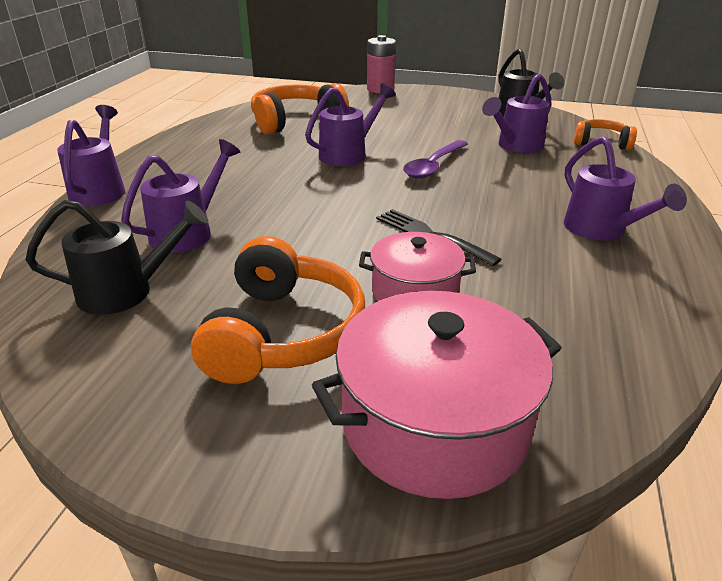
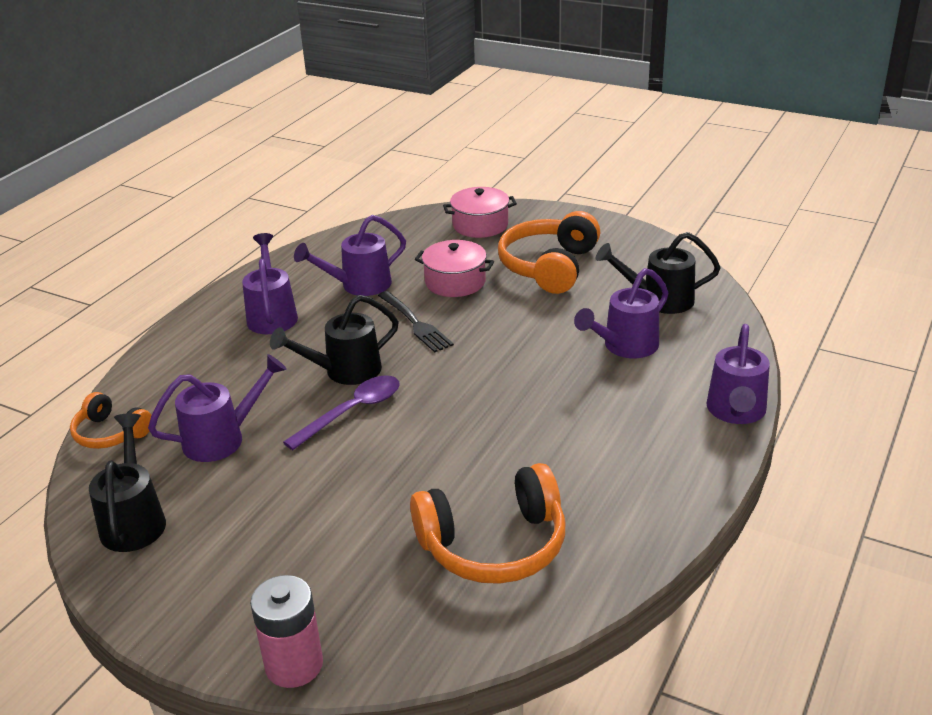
camera: 165 degrees left, 0 degrees up
purple watering can [305,83,396,166] -> purple watering can moved to [294,215,406,296]
pink pot [312,291,562,499] -> pink pot [443,187,517,238], size x0.61
none -> black watering can [270,295,399,385]

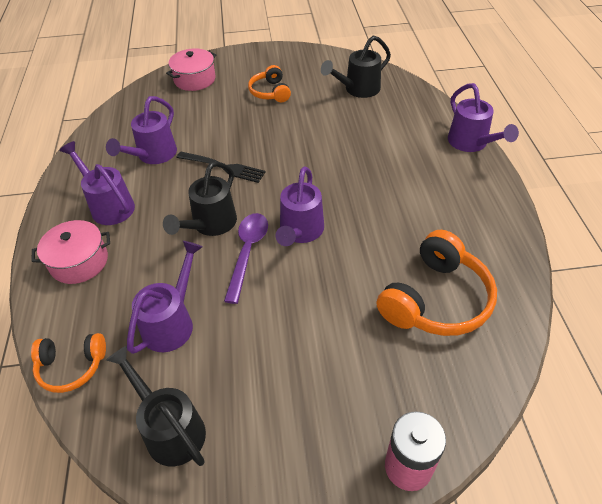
camera: 35 degrees left, 15 degrees up
pink pot [415,240,494,297] -> pink pot moved to [31,220,110,284]
orange headphones [498,211,600,294] -> orange headphones [248,65,291,102], size x0.58
purple watering can [574,268,668,358] -> purple watering can moved to [276,166,324,246]

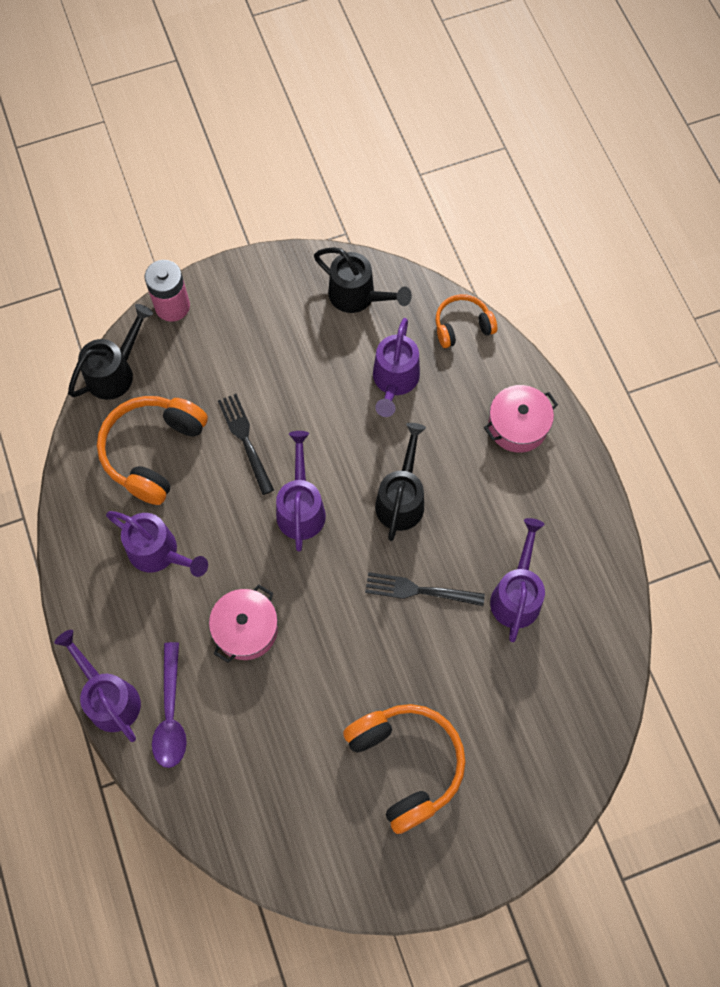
camera: 165 degrees right, 20 degrees up
purple watering can [59,141,135,225] -> purple watering can moved to [106,511,208,577]
pink pot [166,48,216,91] -> pink pot moved to [209,585,278,663]
purple spoon [224,213,268,304] -> purple spoon moved to [152,642,187,768]
orange headphones [248,65,291,102] -> orange headphones [343,704,465,834], size x1.73
black watering can [321,35,391,98] -> black watering can moved to [68,304,153,400]
none -> black fork [218,394,274,495]

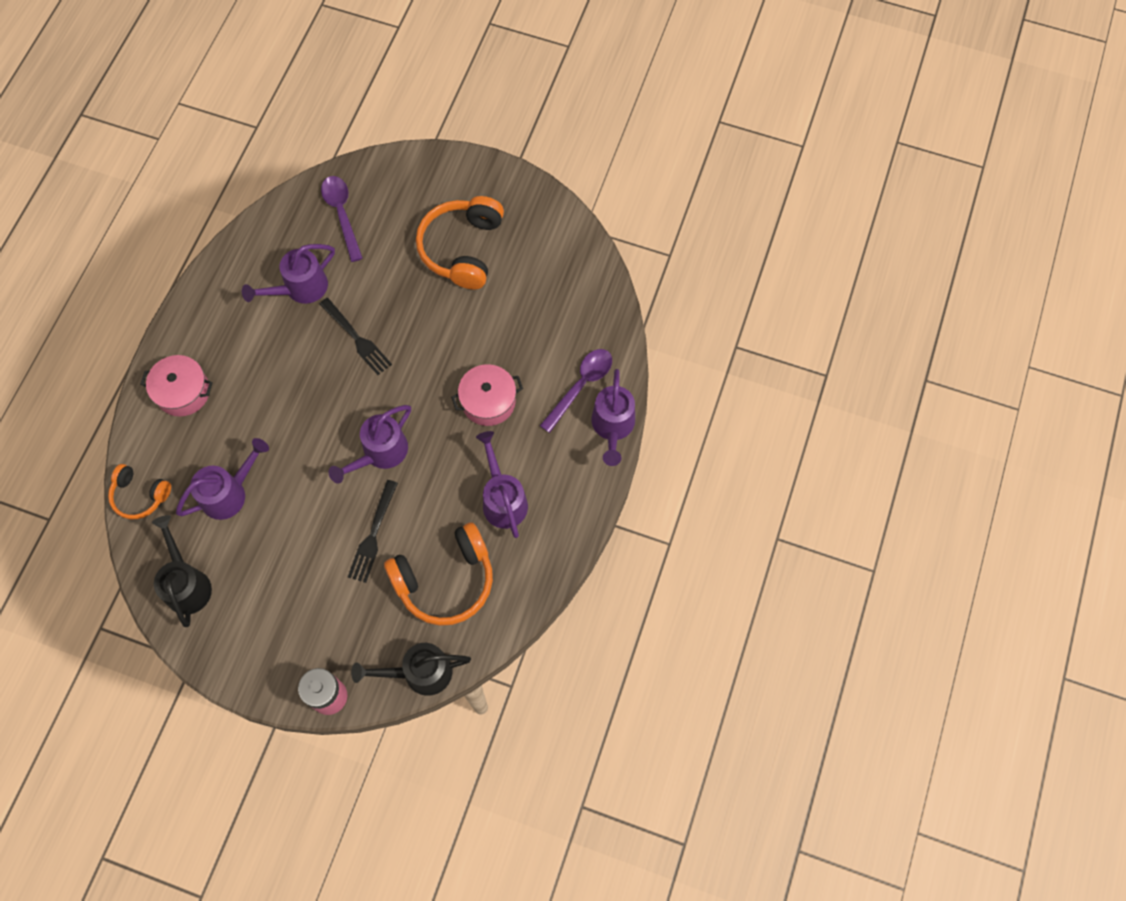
camera: 140 degrees left, 0 degrees up
black watering can [375,423,426,541] -> none
none -> purple spoon [321,176,363,262]

